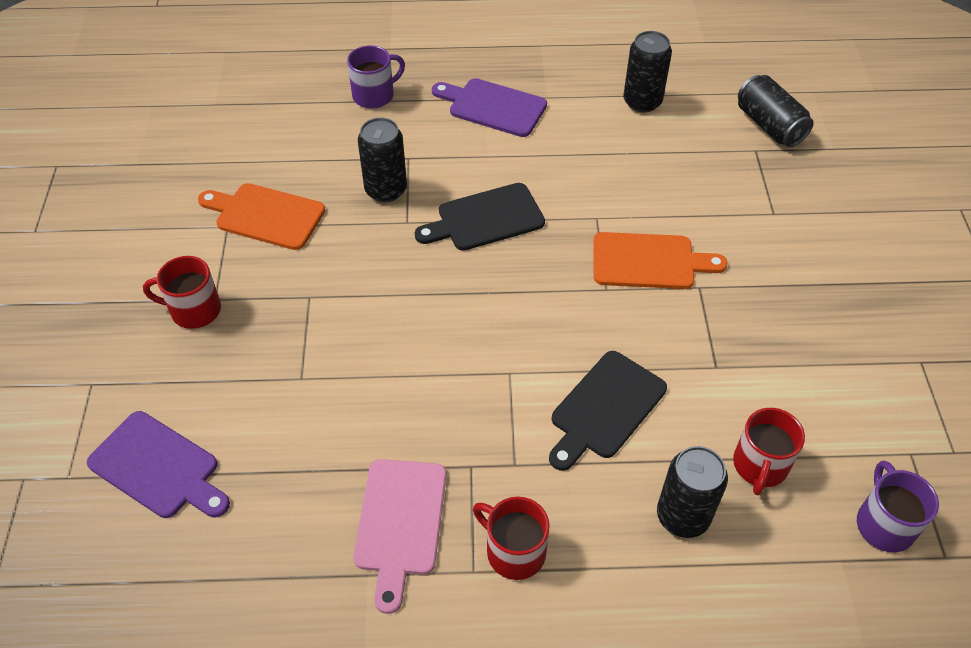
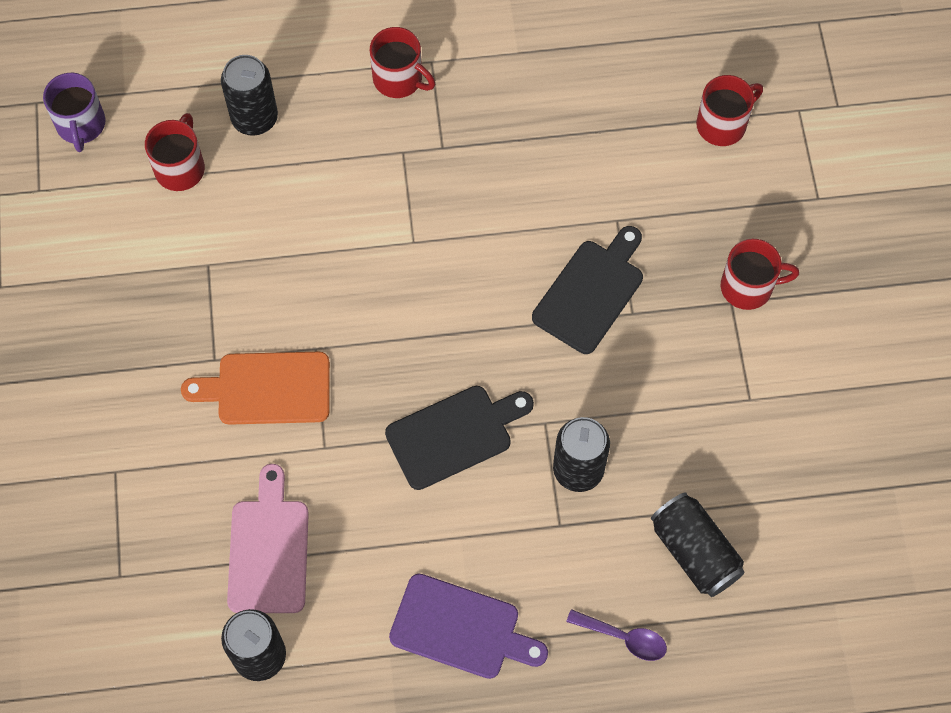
camera: 175 degrees right, 15 degrees up
purple cutting board [87,411,230,518] -> red mug [696,75,763,146]
orange cutting board [198,183,325,250] -> none
purple mug [347,45,405,108] -> purple spoon [566,609,667,661]
pink cutting board [353,459,446,614] -> pink cutting board moved to [227,464,309,613]
black cutting board [549,351,667,471] -> black cutting board moved to [532,226,643,354]
black can [738,75,814,147] -> black can moved to [651,492,745,597]

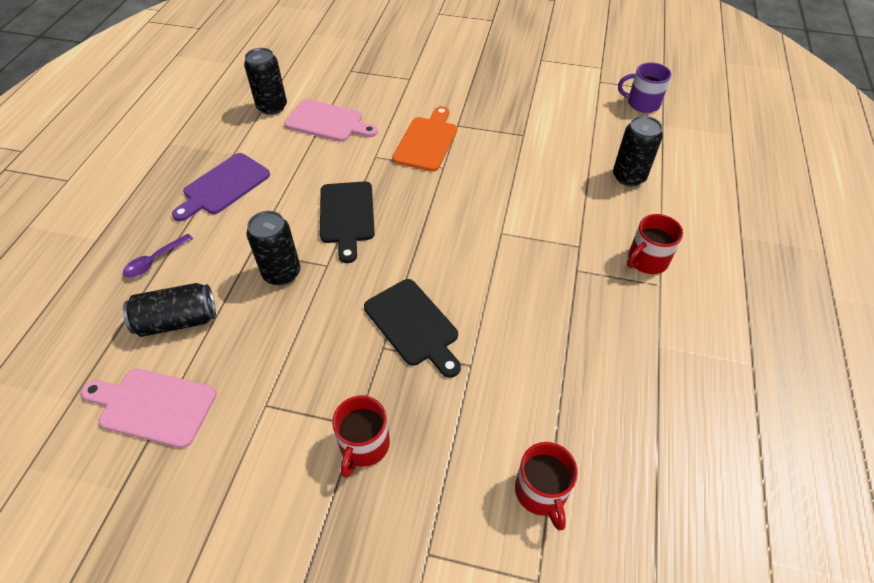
camera: 110 degrees right, 15 degrees down
red mug [145,113,205,191] -> none
none -> pink cutting board [81,369,217,448]

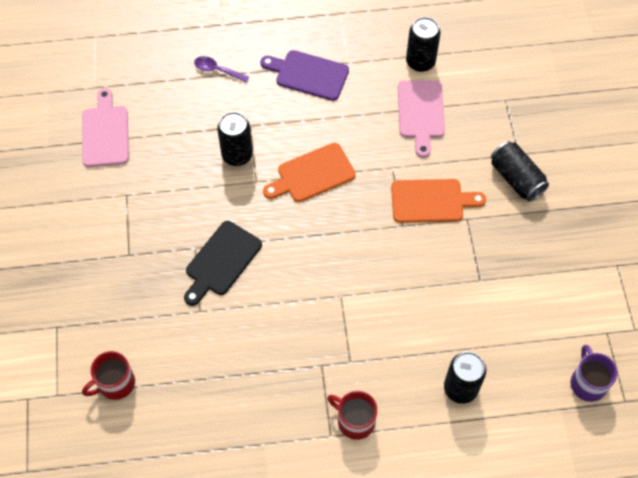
camera: 70 degrees right, 10 degrees up
black can [123,283,216,337] -> black can moved to [491,141,549,202]
black cutting board [320,181,375,263] -> orange cutting board [263,143,356,202]
red mug [332,395,390,478] -> none

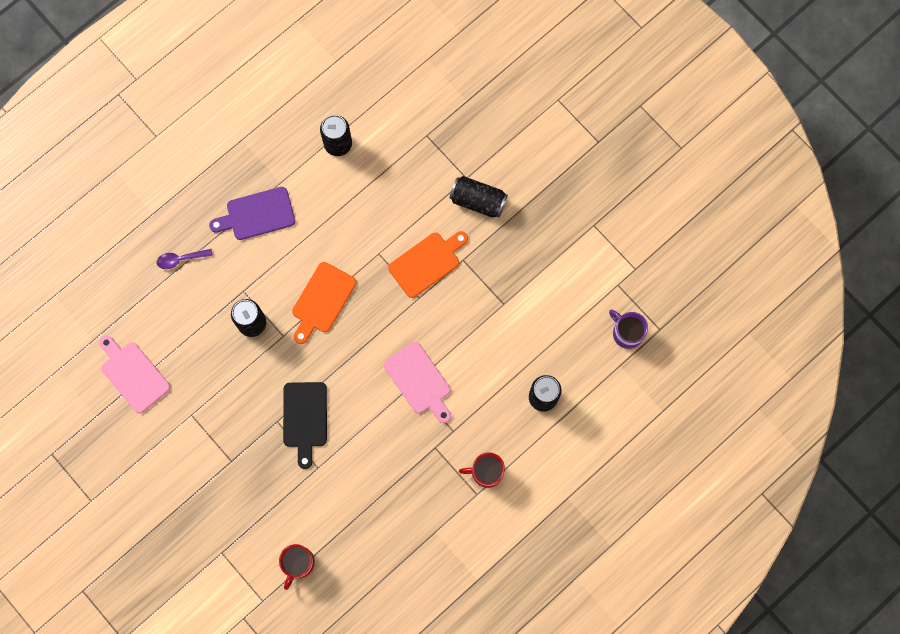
camera: 35 degrees left, 15 degrees up
pink cutting board [398,80,445,158] -> pink cutting board moved to [384,342,451,423]

